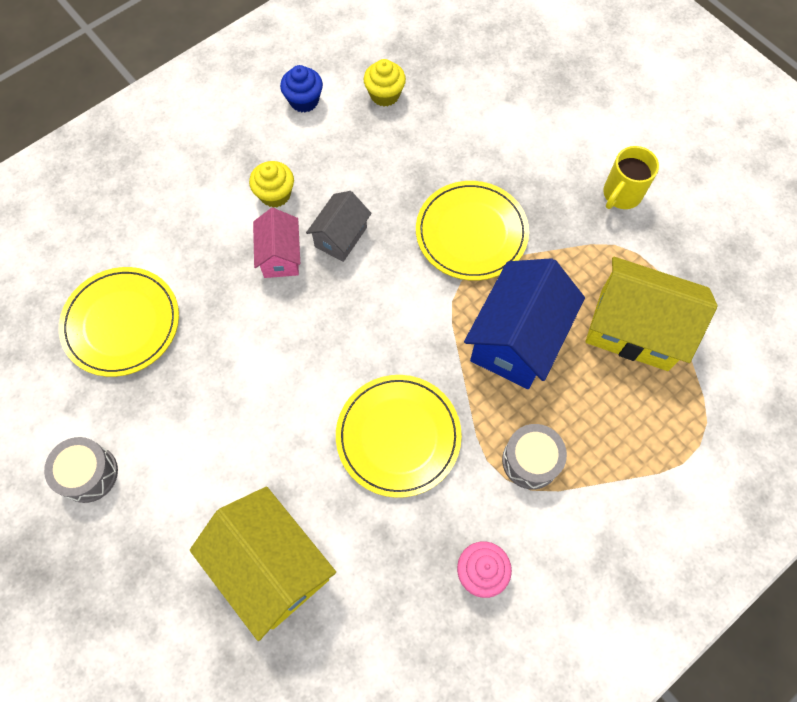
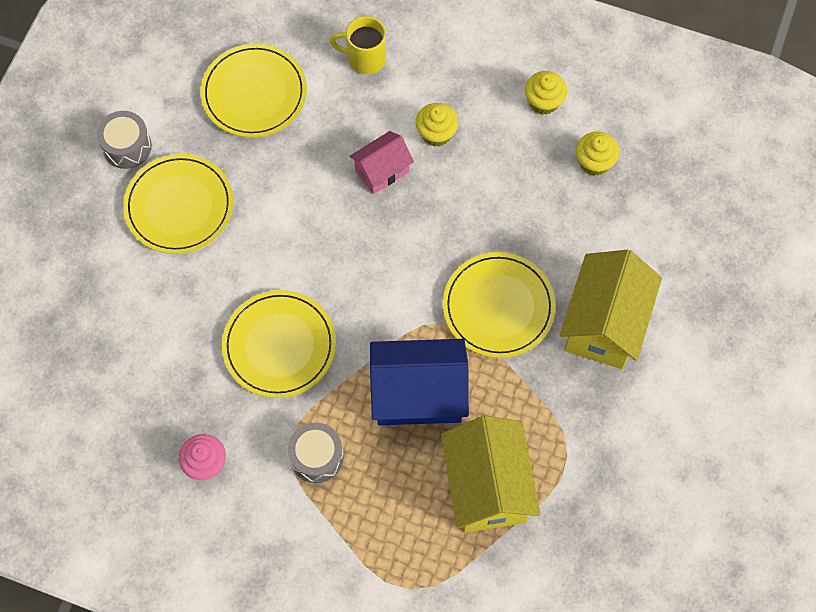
camera: 60 degrees right, 0 degrees up
yellow house [190,487,336,641] -> yellow house moved to [560,250,662,369]
blue cupcake [280,65,323,113] -> yellow cupcake [525,71,567,115]
grey house [306,191,372,262] -> none
yellow mug [603,146,659,209] -> yellow mug moved to [330,16,386,74]
none -> yellow plate [123,154,233,254]

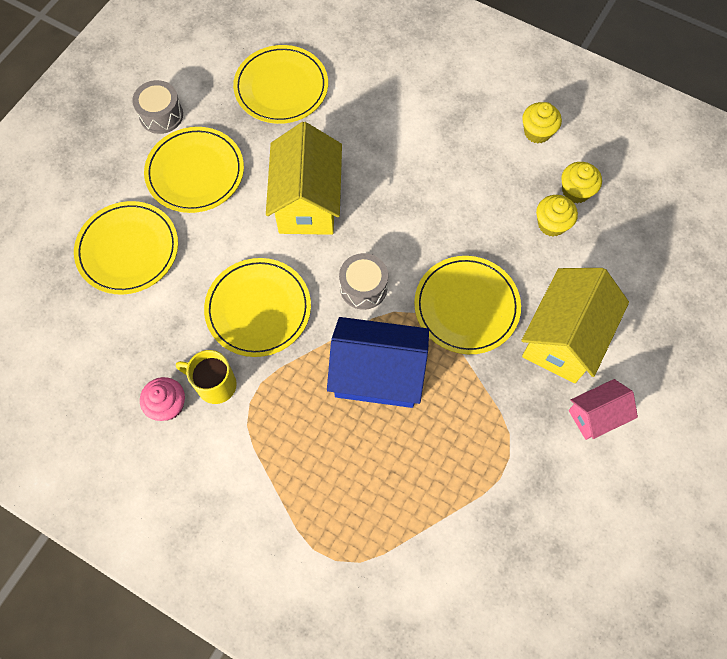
camera: 10 degrees right, 0 degrees up
grey drum [288,423,344,483] -> grey drum moved to [339,253,388,310]
yellow mug [330,16,386,74] -> yellow mug moved to [176,350,237,404]
pink house [349,131,414,194] -> pink house moved to [569,379,638,440]
yellow cupcake [416,103,458,147] -> yellow cupcake moved to [536,195,578,237]
yellow house [441,415,541,533] -> yellow house moved to [266,122,342,235]
none -> yellow plate [74,201,178,294]

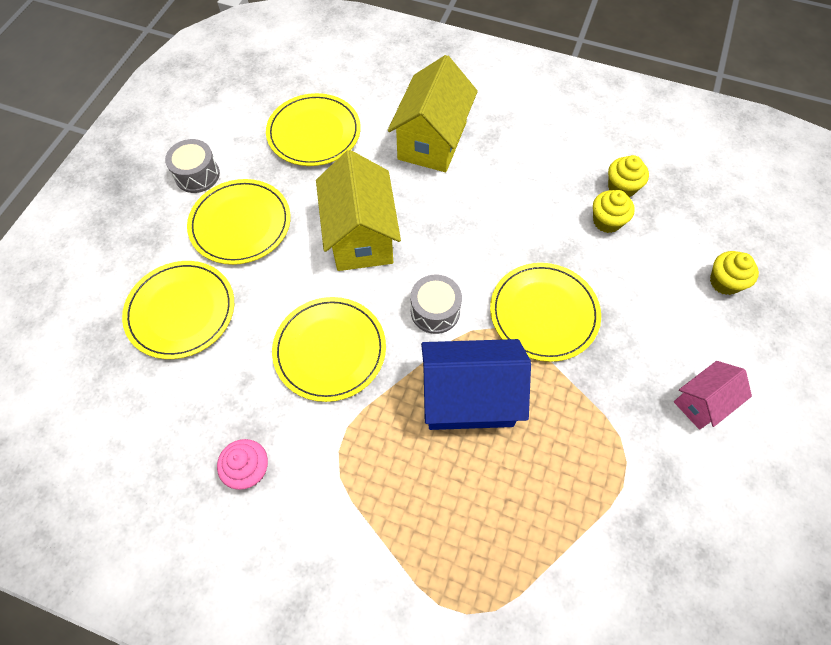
camera: 10 degrees left, 5 degrees down
yellow mug [176,350,237,404] -> none
yellow house [521,268,629,383] -> yellow house moved to [388,55,478,172]
yellow cupcake [522,102,562,143] -> yellow cupcake moved to [710,251,759,295]

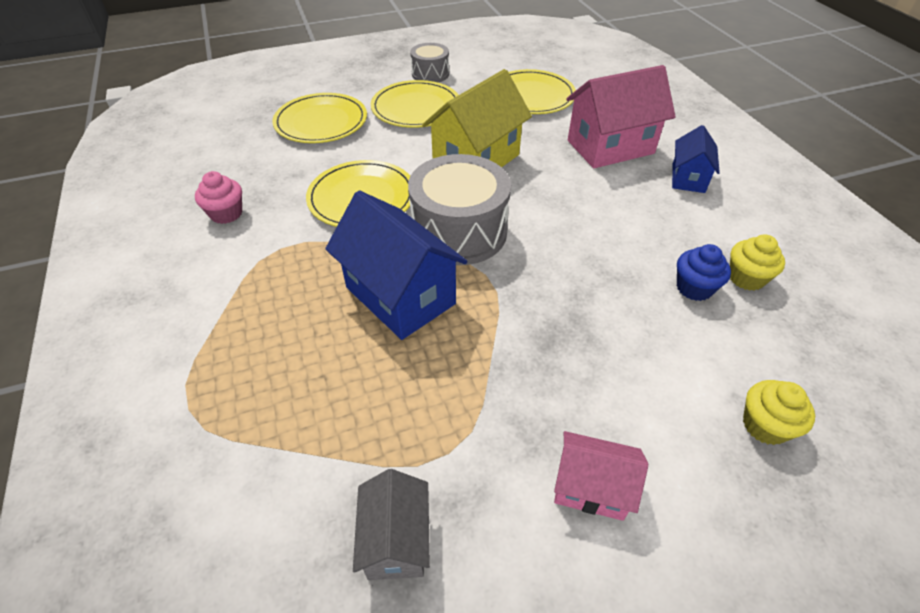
camera: 50 degrees right, 15 degrees down
yellow house [388,55,478,172] -> pink house [566,65,676,168]
grey drum [410,274,462,334] -> grey drum [408,154,511,265], size x1.82
yellow plate [490,263,601,362] -> none
yellow cupcake [593,190,635,233] -> blue cupcake [677,244,731,301]
none -> grey house [353,469,430,580]
none -> blue house [672,125,720,193]

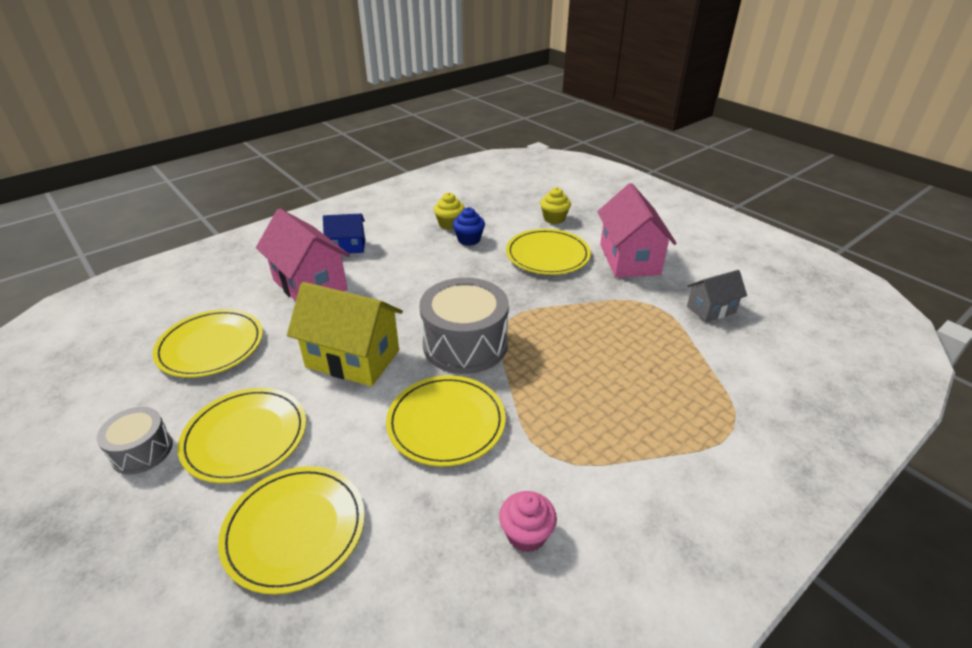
camera: 110 degrees left, 10 degrees down
blue house [325,191,467,340] -> none
pink house [554,431,648,521] -> pink house [598,183,677,277], size x1.78
none -> yellow plate [506,229,591,275]

